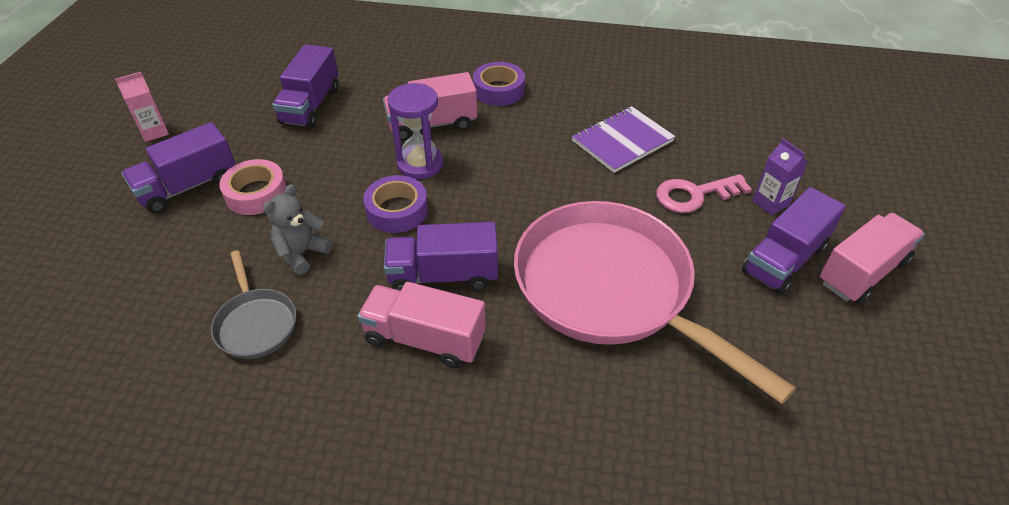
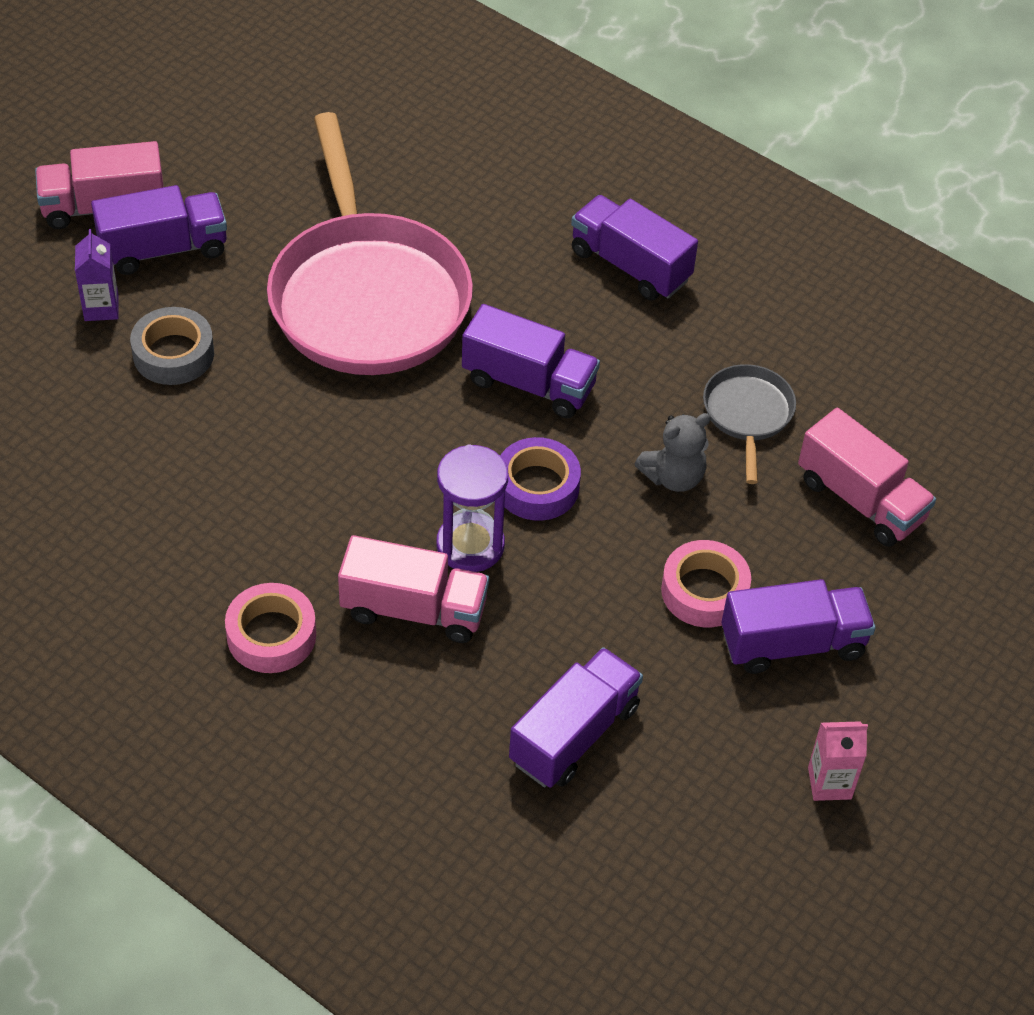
camera: 155 degrees left, 5 degrees up
pink truck [357,282,486,369] -> pink truck moved to [798,408,936,547]
purple tape [473,62,525,106] -> pink tape [225,583,316,673]
purple notebook [572,106,675,173] -> none
pink key [656,174,752,213] -> grey tape [130,307,214,385]
none -> purple truck [571,195,698,300]

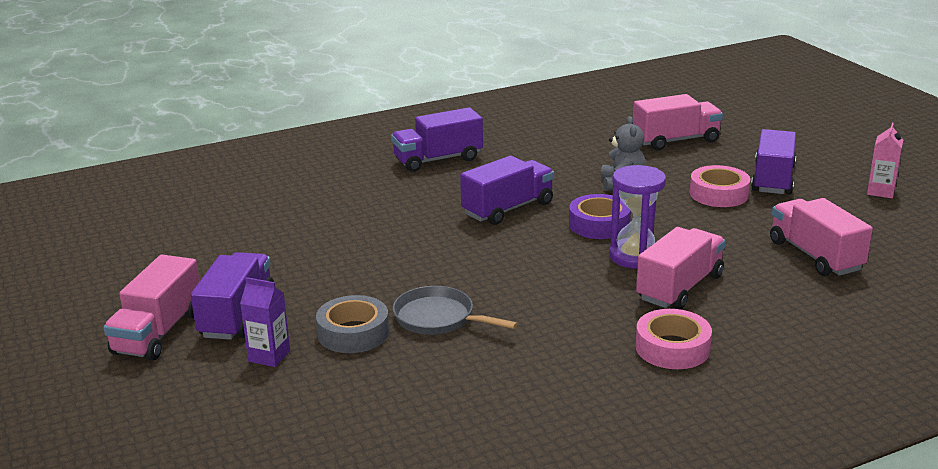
camera: 60 degrees left, 25 degrees down
pink pan [267,112,473,375] -> none
purple truck [509,647,643,788] -> pink truck [770,198,873,276]
grey pan [703,364,796,484] -> grey pan moved to [393,286,518,335]

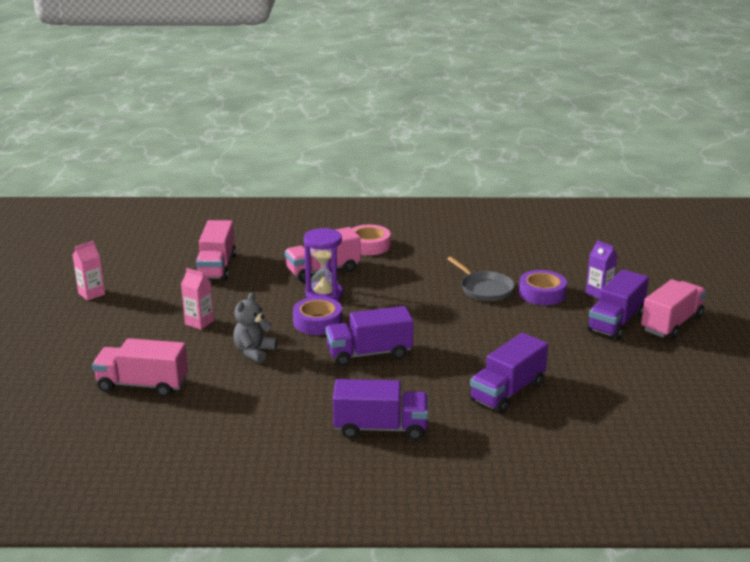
camera: 155 degrees left, 0 degrees up
grey tape [316,295,389,353] -> purple tape [519,270,567,305]
pink tape [690,165,750,207] -> pink carton [181,268,214,330]
purple truck [751,129,796,194] -> purple truck moved to [469,333,548,414]

